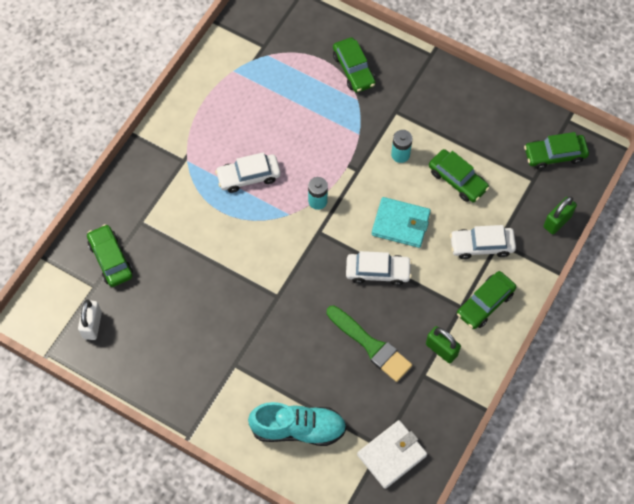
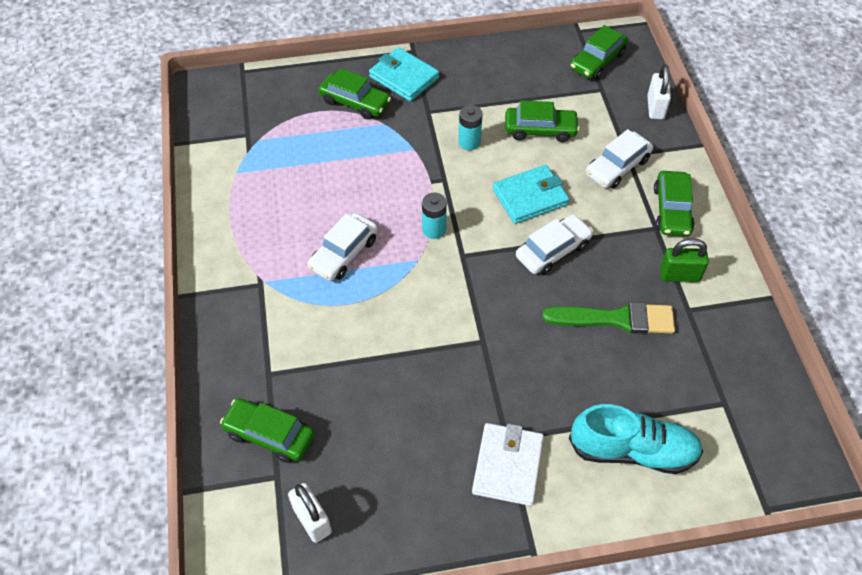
camera: 40 degrees left, 10 degrees down
turquoise shoe [248,402,347,446] -> turquoise shoe turned 45 degrees clockwise [569,404,703,474]
white wallet [357,420,427,489] -> white wallet moved to [472,423,544,506]
green padlock [543,196,577,234] -> white padlock [647,64,671,119]
none -> turquoise wallet [369,47,439,102]

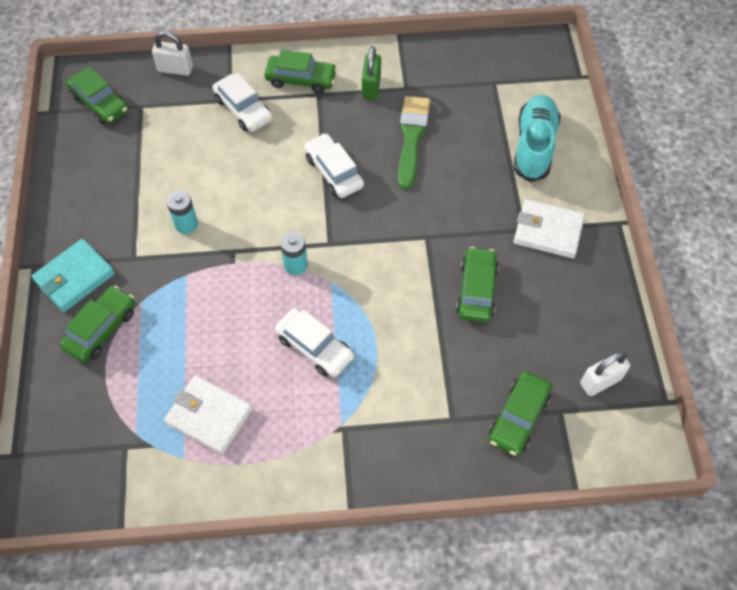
camera: 85 degrees left, 5 degrees up
turquoise wallet [493,165,569,224] -> none
green car [505,100,580,142] -> green car moved to [456,247,499,322]
none -> white wallet [164,375,253,455]

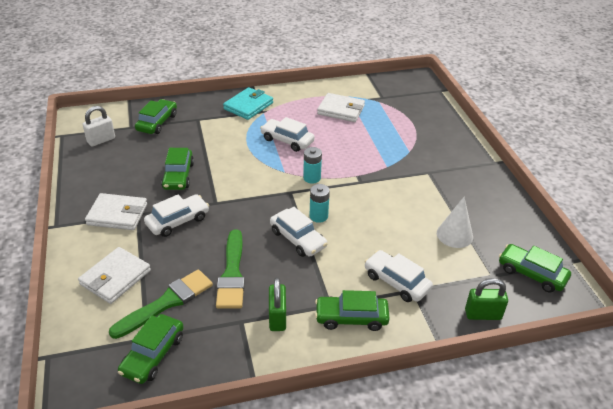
camera: 170 degrees right, 20 degrees down
turquoise wallet [31,239,115,312] -> turquoise wallet moved to [223,87,273,120]
green car [60,285,135,362] -> green car moved to [118,314,184,384]
white padlock [152,31,193,76] -> green padlock [465,278,508,320]
turquoise battery [166,190,198,234] -> turquoise battery moved to [309,184,330,223]
turquoise shoe [513,95,561,182] -> white wallet [78,247,151,304]
none -> green brush [109,269,213,339]
none -> white car [144,194,209,237]
none -> white cone [437,197,473,248]

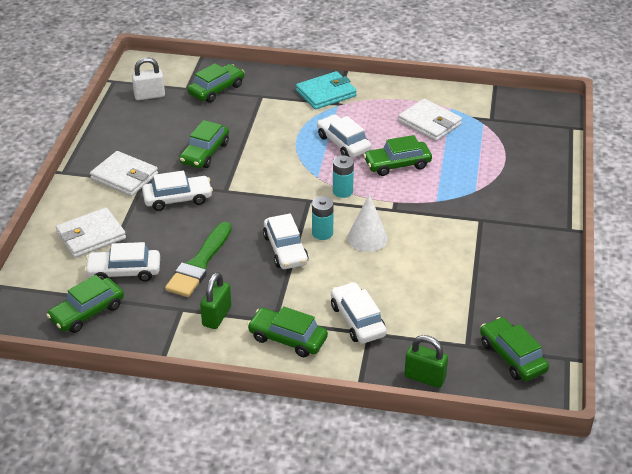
camera: 25 degrees right, 0 degrees up
green brush [109,269,213,339] -> white car [84,242,160,282]
white cone [437,197,473,248] -> white cone moved to [347,194,388,252]
none -> green car [364,135,432,176]

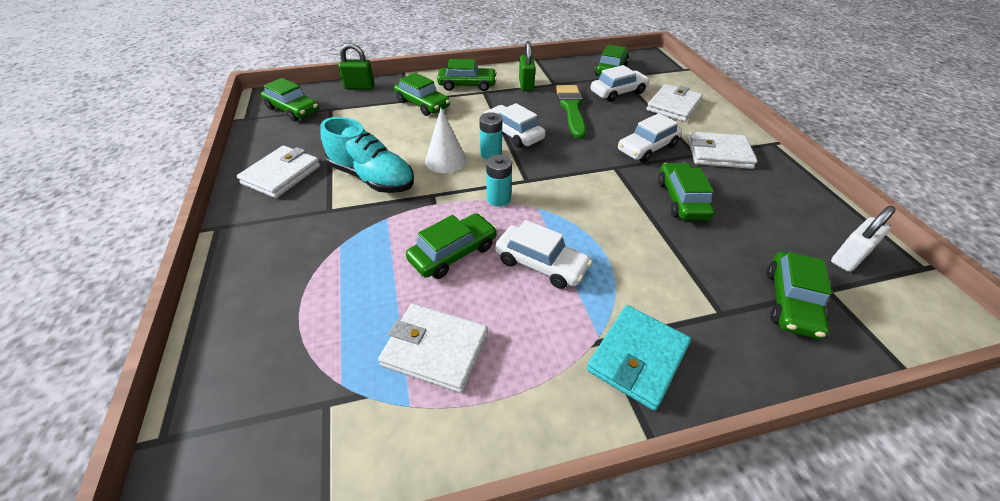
camera: 155 degrees right, 5 degrees up
white car [331,282,387,344] -> green car [394,73,450,116]
none -> white wallet [237,146,320,198]
none -> turquoise shoe [320,117,414,193]

